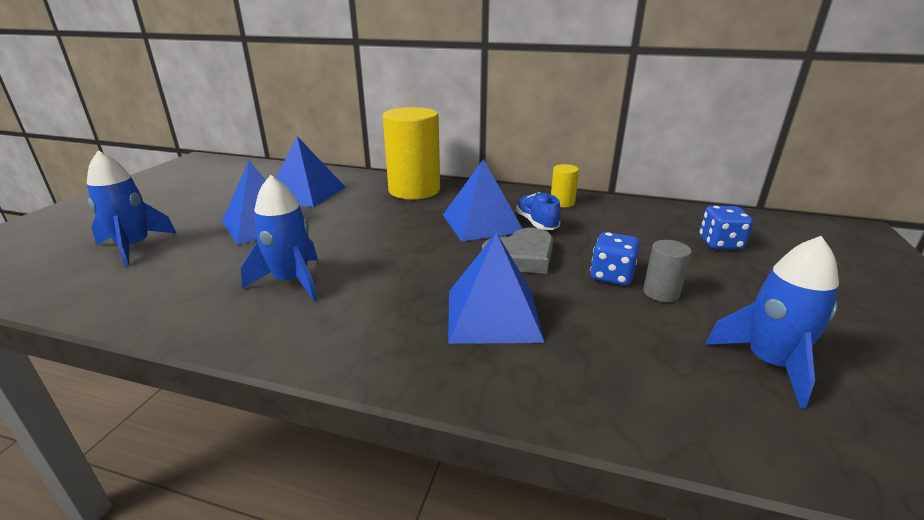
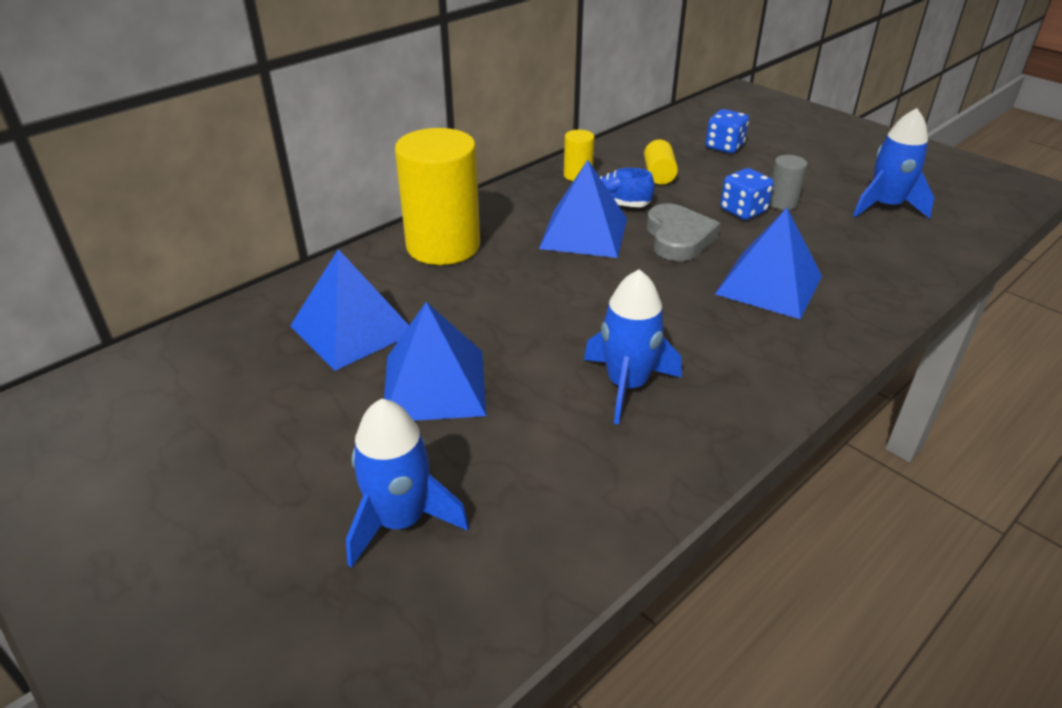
camera: 60 degrees left, 10 degrees up
none -> yellow cylinder [644,140,678,185]

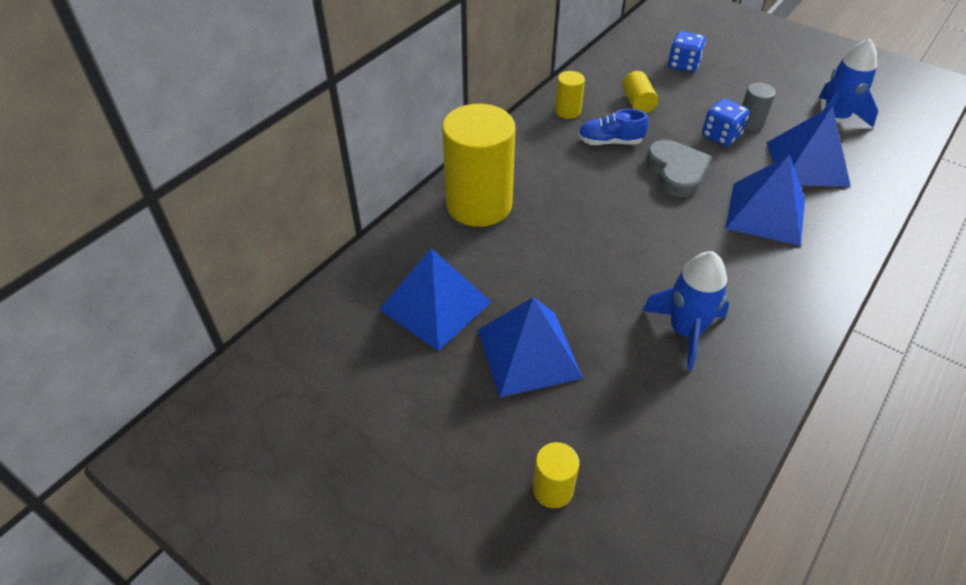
camera: 10 degrees left, 10 degrees up
blue rocket [346,398,469,568] -> yellow cylinder [533,442,579,508]
blue pyramid [539,160,627,258] -> blue pyramid moved to [766,106,851,187]

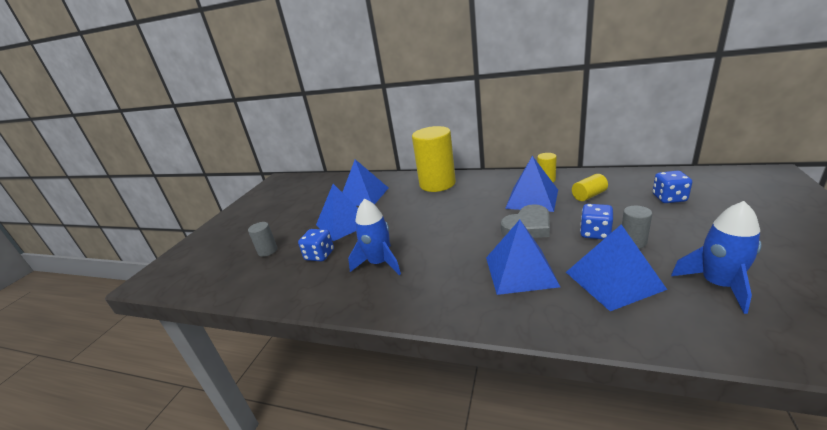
camera: 75 degrees right, 20 degrees down
yellow cylinder [533,442,579,508] -> grey cylinder [248,222,277,257]
blue shoe [578,109,648,145] -> blue pyramid [505,156,558,212]
none -> blue dice [298,229,334,262]

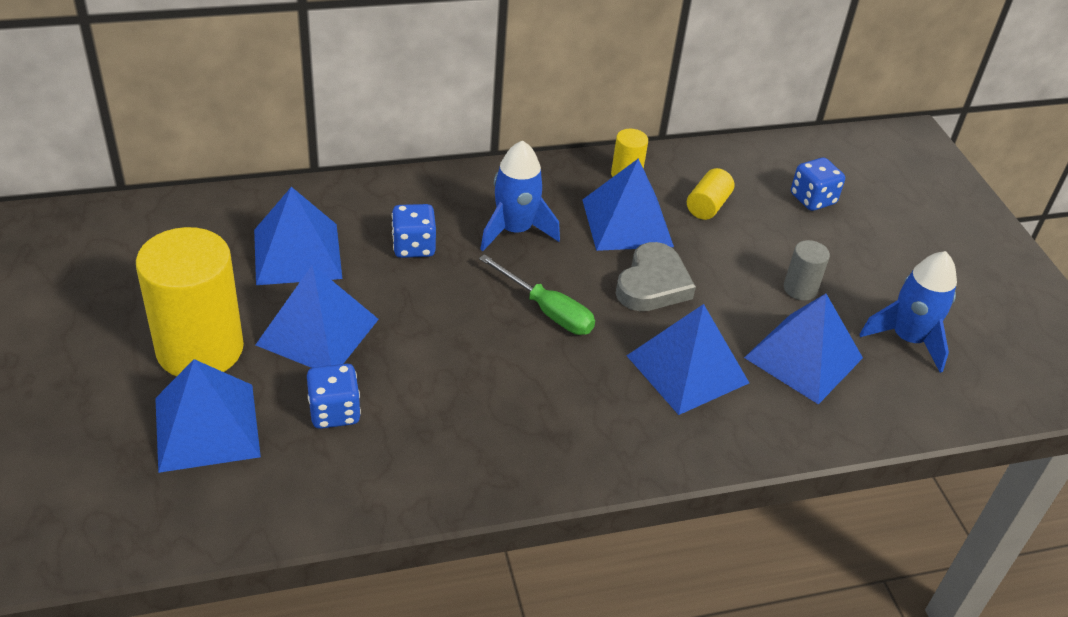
camera: 40 degrees left, 15 degrees up
grey cylinder [248,222,277,257] -> blue pyramid [155,359,261,473]
blue rocket [348,199,401,275] -> blue rocket moved to [480,140,560,251]
yellow cylinder [412,126,456,192] -> yellow cylinder moved to [136,227,244,376]
blue dice [580,204,613,240] -> blue dice moved to [392,204,436,258]
none -> green screwdriver [479,254,595,335]

